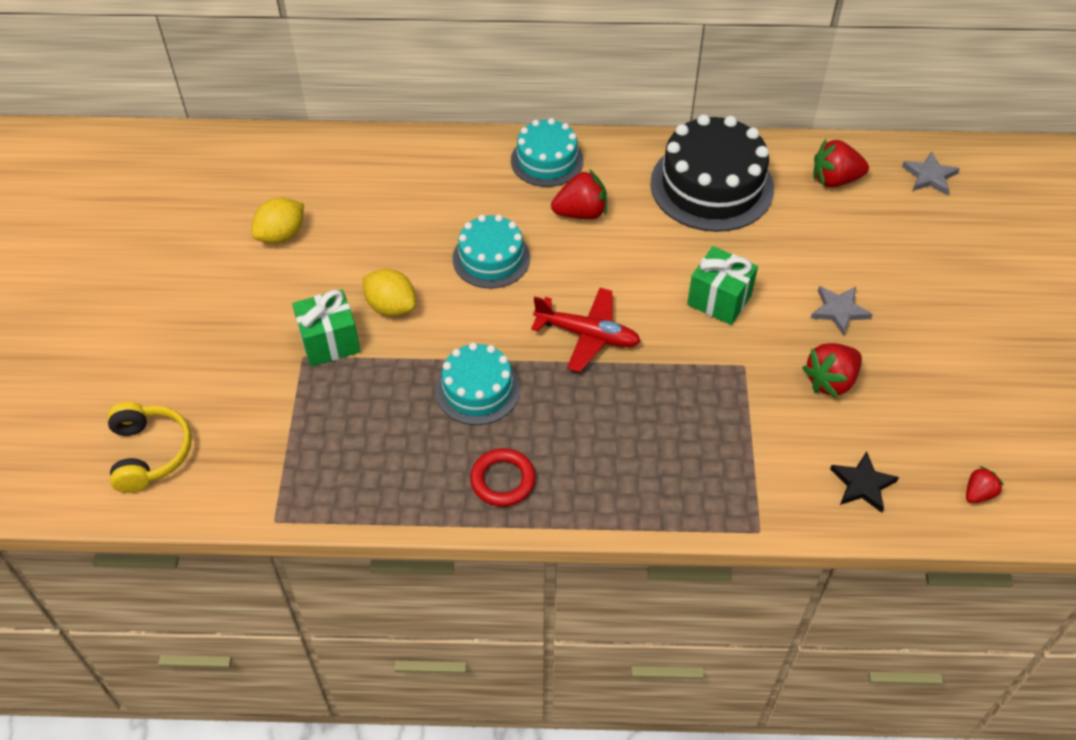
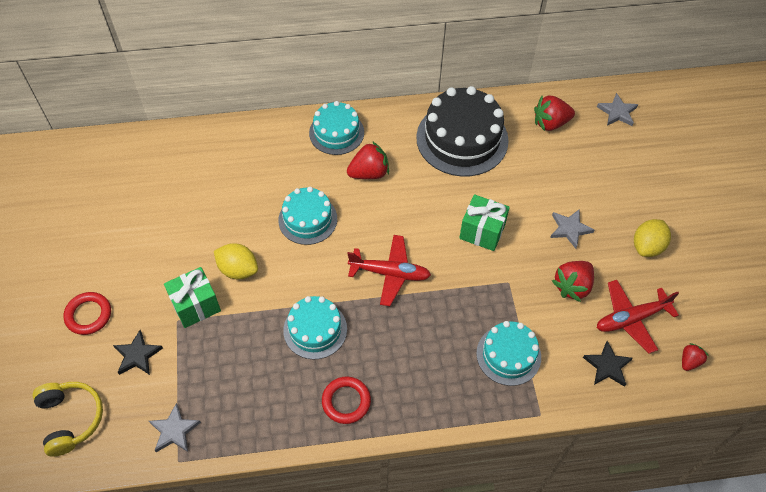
camera: 10 degrees left, 5 degrees up
yellow lemon [252,197,304,244] -> yellow lemon moved to [634,219,671,257]
none -> red ring [64,292,111,335]
none -> black star [113,330,163,375]
none -> grey star [149,403,201,452]
none -> turquoise cake [476,321,541,386]
none -> red plane [597,280,679,354]

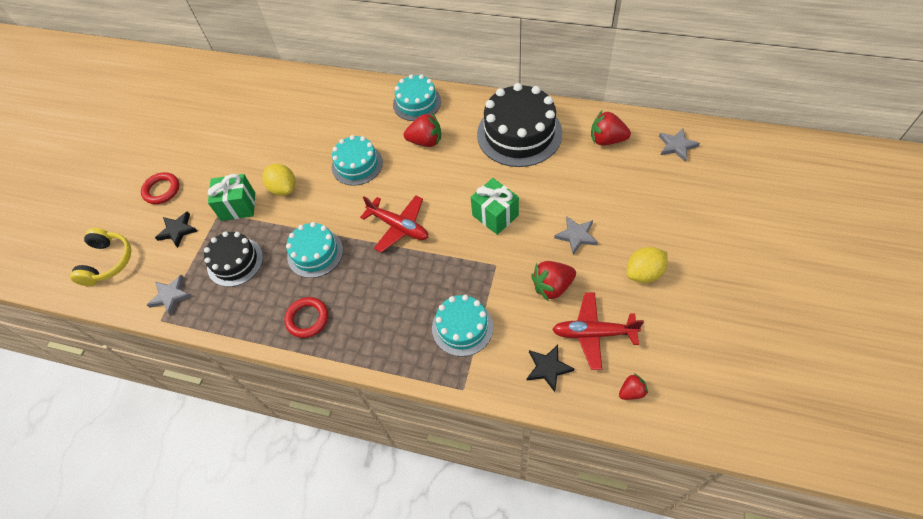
camera: 30 degrees right, 0 degrees up
none -> black cake [204,232,263,287]

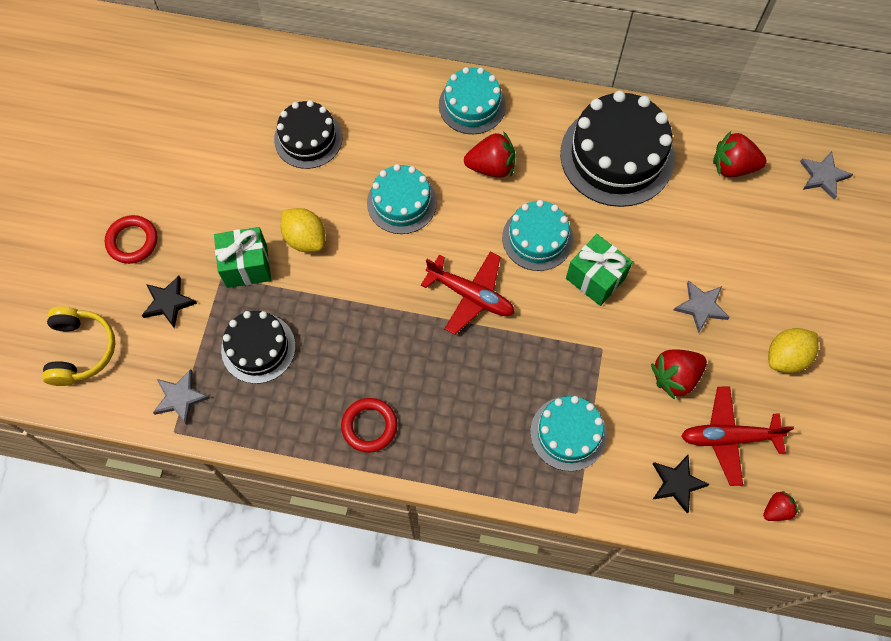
camera: 10 degrees left, 10 degrees up
turquoise cake [286,222,343,278] -> turquoise cake moved to [502,200,573,271]
none -> black cake [274,100,342,169]

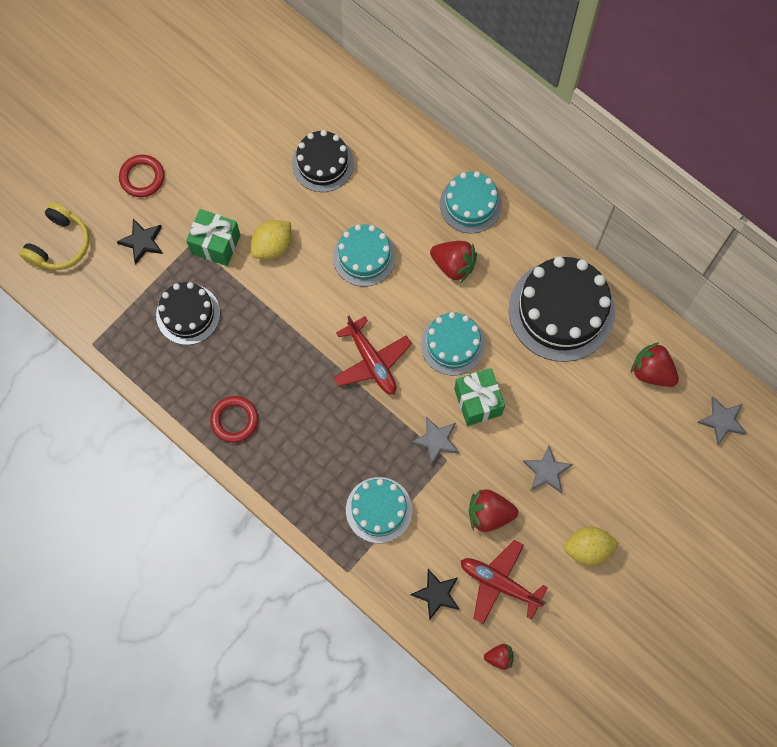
camera: 30 degrees right, 5 degrees up
grey star [153,369,210,425] -> grey star moved to [411,417,459,465]
yellow lemon [280,208,325,252] -> yellow lemon turned 60 degrees clockwise [251,220,291,259]

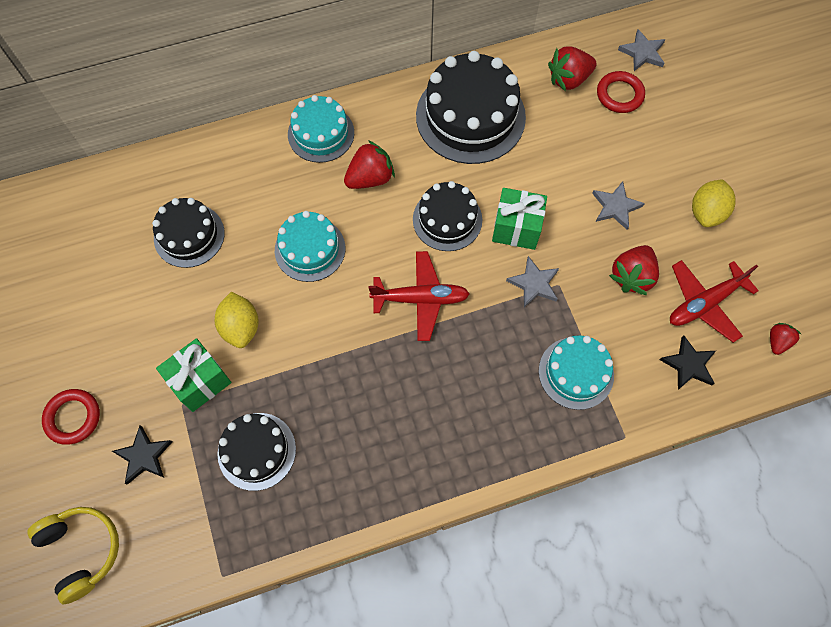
camera: 60 degrees left, 5 degrees down
red ring [210,396,258,443] -> red ring moved to [597,71,645,113]
turquoise cake [421,312,485,375] -> black cake [413,181,482,251]

